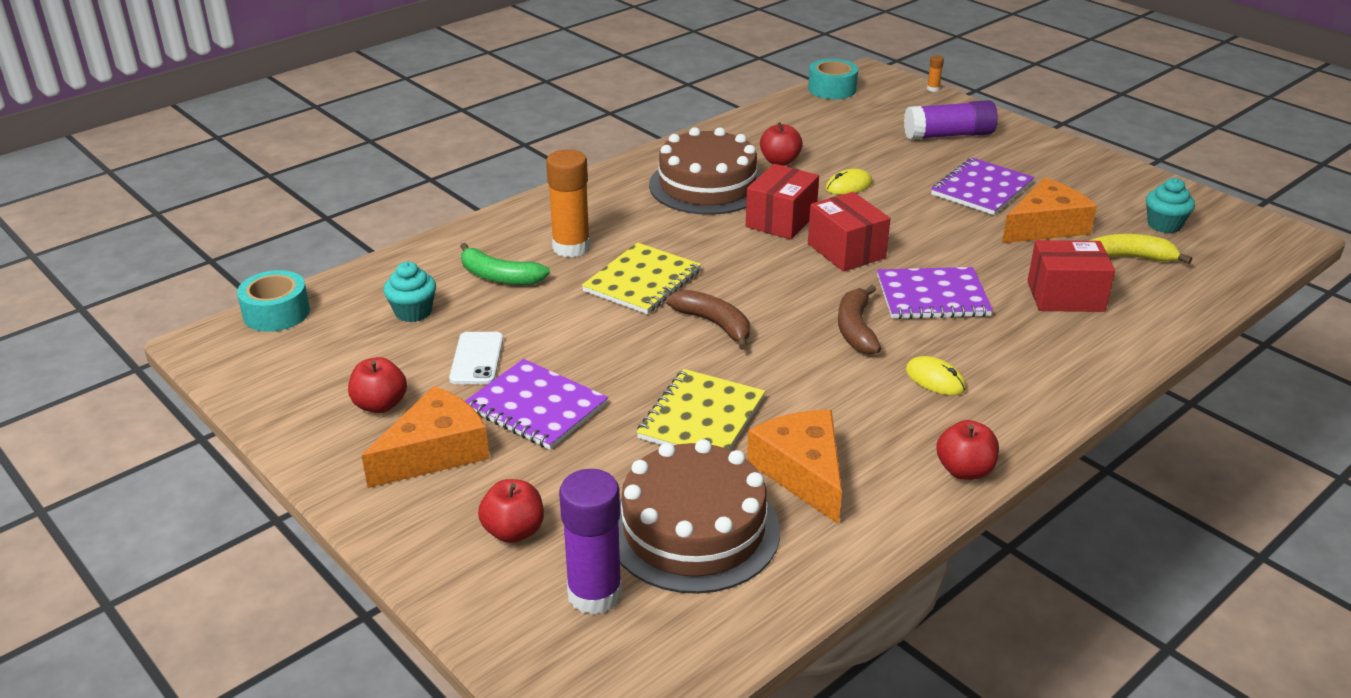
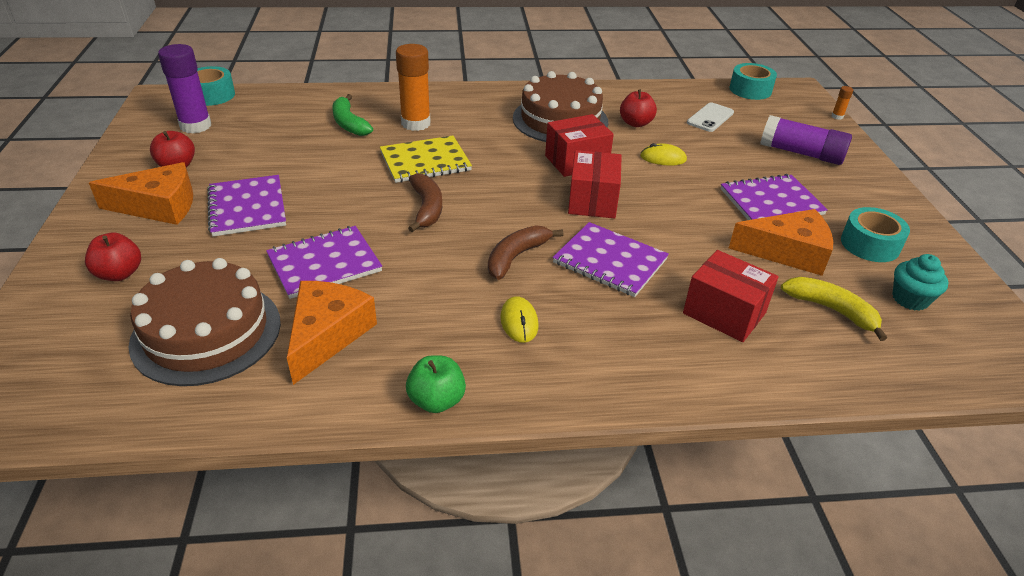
camera: 35 degrees right, 5 degrees up
turquoise cupcake [383,262,436,322] -> none
white phone [449,332,503,384] -> white phone moved to [687,103,734,132]
purple glue stick [559,469,622,615] -> purple glue stick moved to [158,44,211,134]
yellow notebook [636,369,765,450] -> purple notebook [266,226,382,299]
red apple [936,420,999,480] -> green apple [406,355,466,413]
none -> turquoise tape [841,207,910,262]

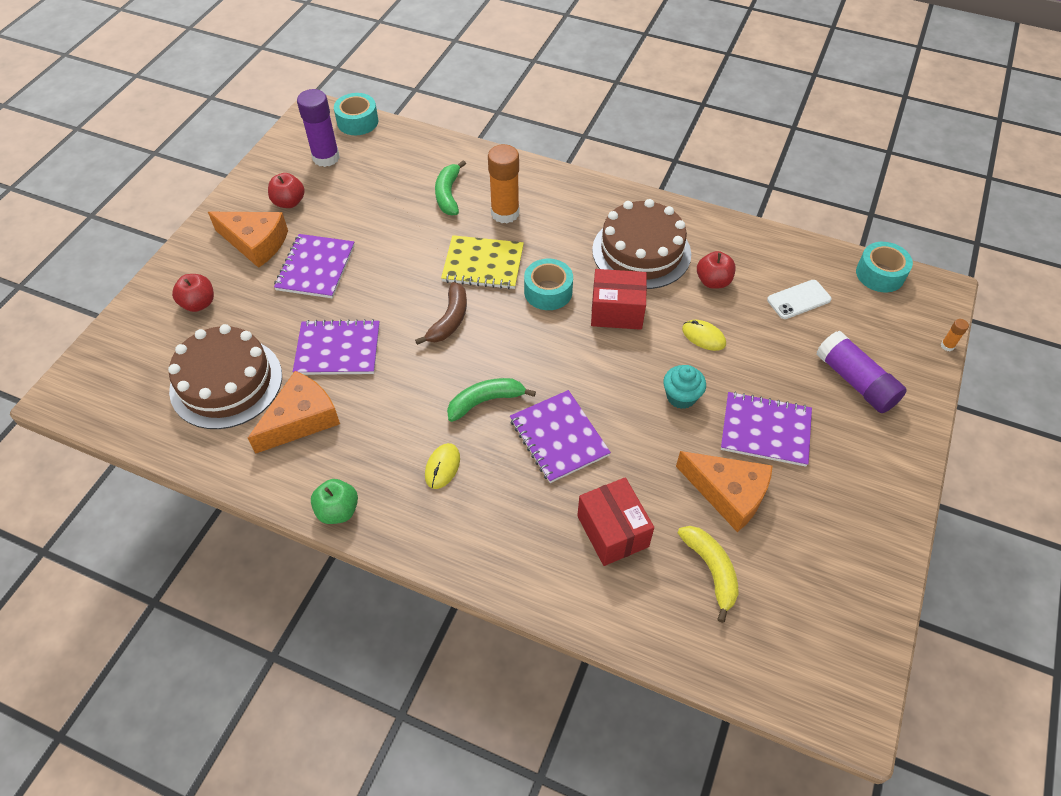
camera: 30 degrees right, 15 degrees up
brown banana [488,225,563,280] -> green banana [447,378,536,422]
red box [568,150,622,219] -> none
turquoise tape [841,207,910,262] -> turquoise tape moved to [524,259,573,310]
turquoise cupcake [892,254,949,311] -> turquoise cupcake moved to [663,365,706,409]

